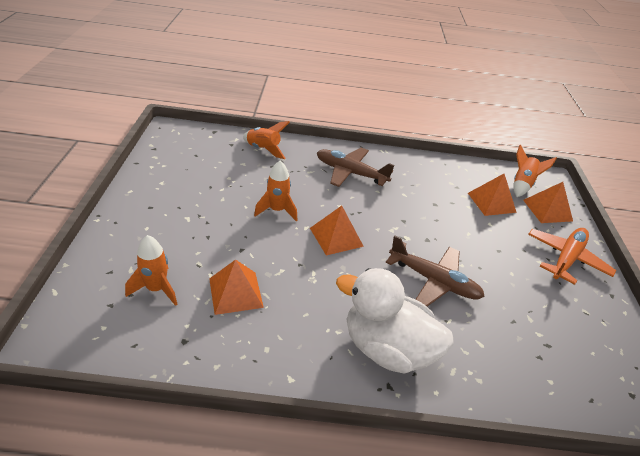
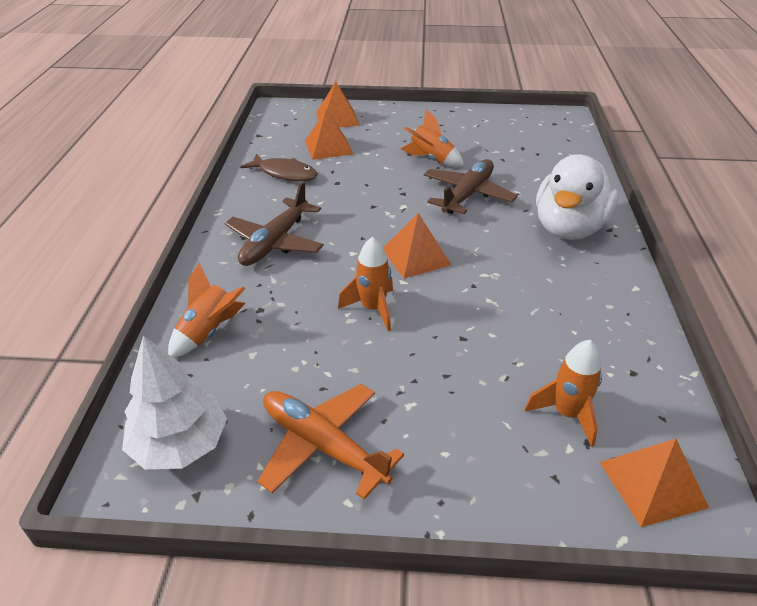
camera: 85 degrees left, 0 degrees up
orange pyramid [209,259,264,315] -> orange pyramid moved to [600,438,709,527]
orange rocket [514,145,557,197] -> orange rocket moved to [401,110,464,167]
orange plane [528,228,616,285] -> orange plane moved to [258,384,404,500]
none -> white tree [122,336,227,469]
none -> brown fish [240,154,318,181]

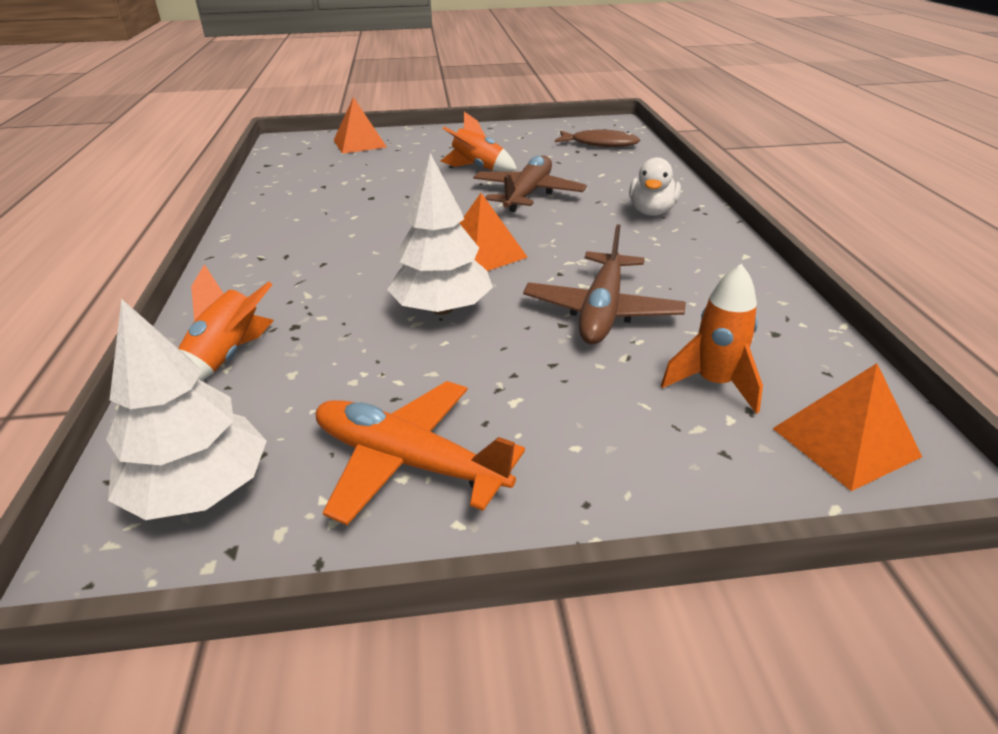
camera: 10 degrees left, 5 degrees down
brown plane [225,182,324,266] -> brown plane moved to [523,224,686,344]
brown fish [240,154,318,181] -> brown fish moved to [555,130,640,147]
orange pyramid [305,108,353,160] -> none
orange rocket [338,237,393,331] -> white tree [387,153,493,315]
white duck [536,154,619,240] -> white duck [629,157,681,216], size x0.57

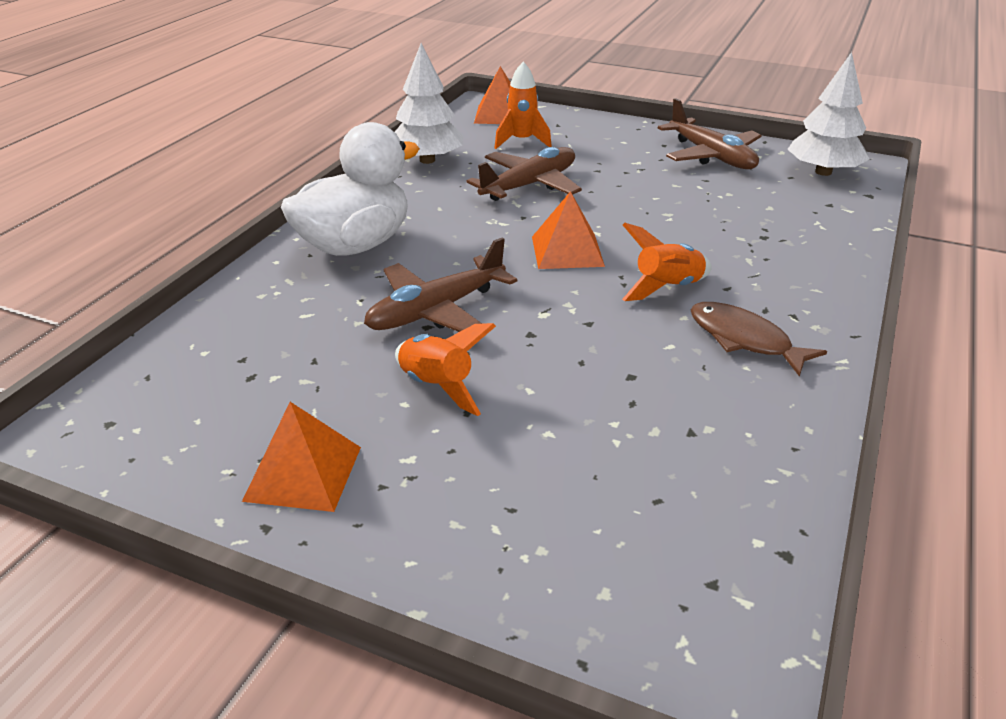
camera: 150 degrees left, 0 degrees up
orange rocket [178,264,274,381] -> orange rocket moved to [622,223,712,301]
orange plane [316,381,525,525] -> brown plane [658,98,762,169]
orange pyramid [333,97,387,154] -> orange pyramid moved to [242,402,361,512]
white tree [387,153,493,315] -> white tree moved to [395,43,463,164]
brown fish [555,130,640,147] -> brown fish moved to [691,302,827,377]
white duck [629,157,681,216] -> white duck [281,122,420,256], size x1.77

